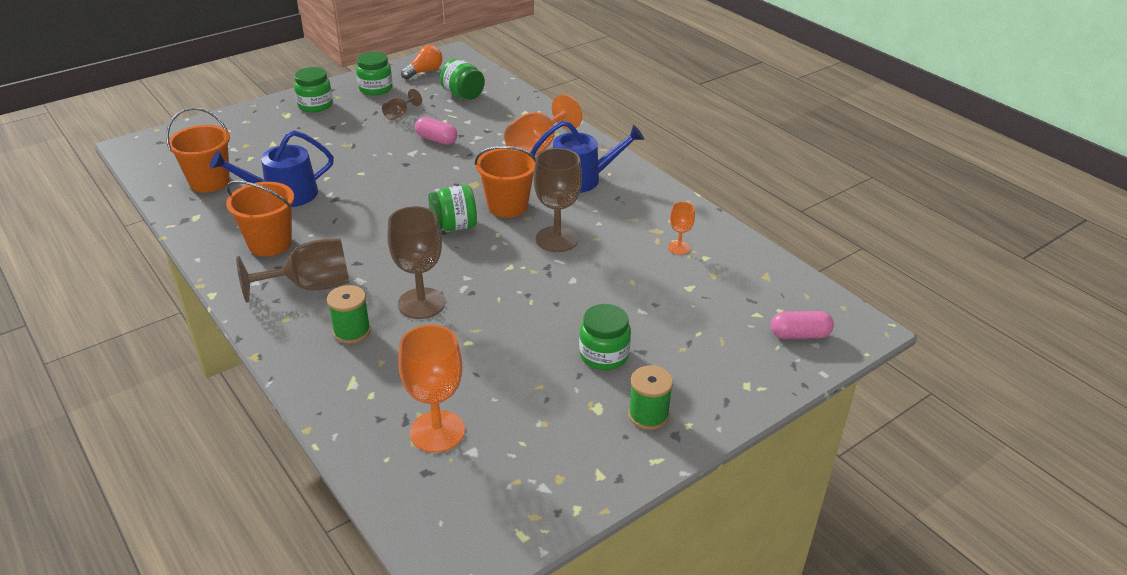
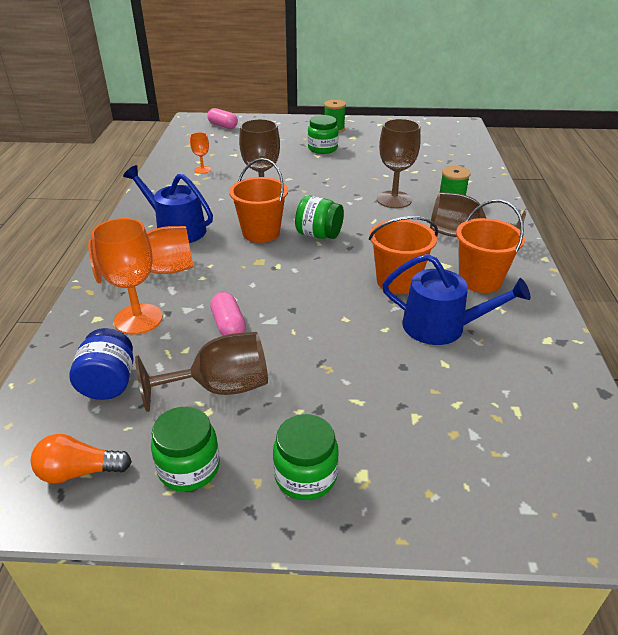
camera: 140 degrees left, 0 degrees up
orange bucket [166,107,230,193] -> orange bucket moved to [369,216,438,294]
brown goblet [382,89,422,120] -> brown goblet [135,332,268,412], size x1.94
orange goblet [398,325,465,453] -> orange goblet moved to [91,218,163,335]
green jar [440,58,485,100] -> blue jar [69,328,133,400]

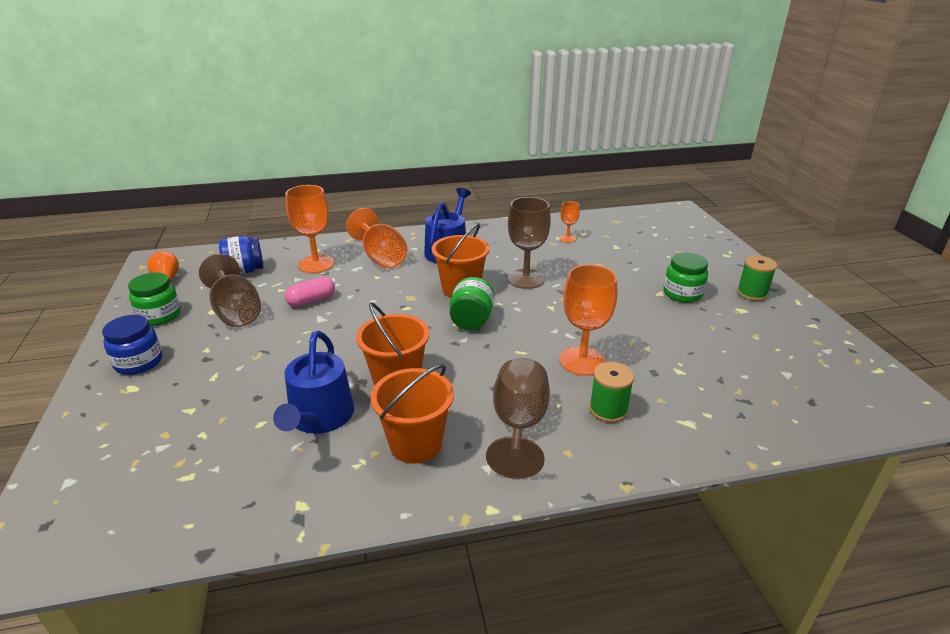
camera: 75 degrees right, 5 degrees down
pink capsule [207,108,238,129] -> none
green jar [273,414,339,500] -> blue jar [102,315,162,375]
brown goblet [377,119,421,208] -> orange goblet [560,265,617,376]

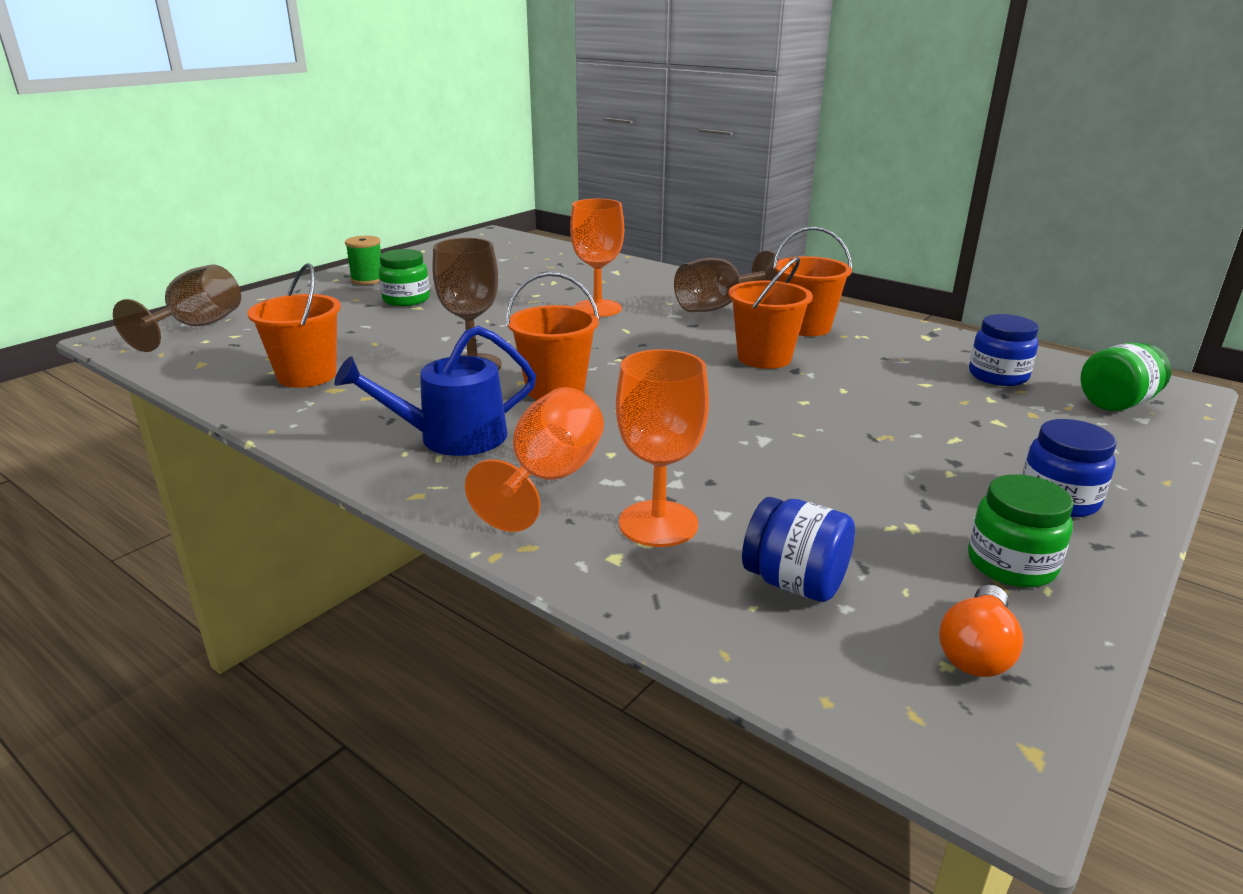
camera: 130 degrees left, 5 degrees down
brown goblet [199,254,261,327] -> brown goblet moved to [113,264,241,352]
blue watering can [273,331,354,434] -> none
pink capsule [285,277,335,307] -> none
green jar [450,277,495,330] -> green jar moved to [1080,343,1171,411]
orange goblet [559,201,580,243] -> orange bucket [248,263,341,388]
green spool [589,362,634,423] -> none
none -> blue jar [969,314,1039,386]

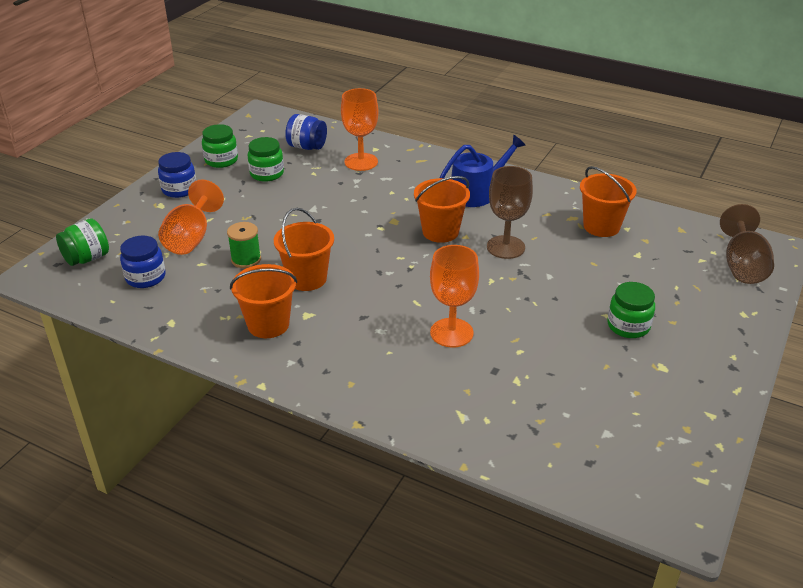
camera: 170 degrees right, 10 degrees up
green spool [345,236,381,285] -> green spool moved to [227,222,261,268]
orange goblet [465,387,604,532] -> orange goblet moved to [158,179,224,255]
brown goblet [674,251,780,312] -> none
orange light bulb [939,585,1024,677] -> none
none -> green jar [248,137,284,182]

